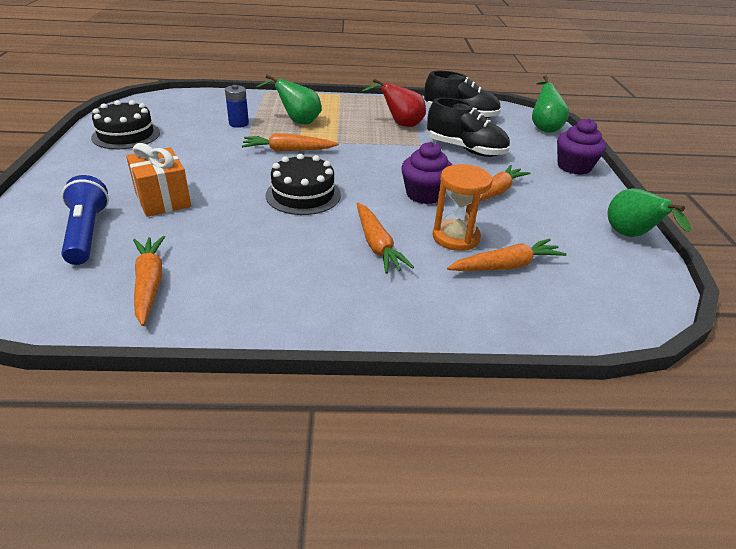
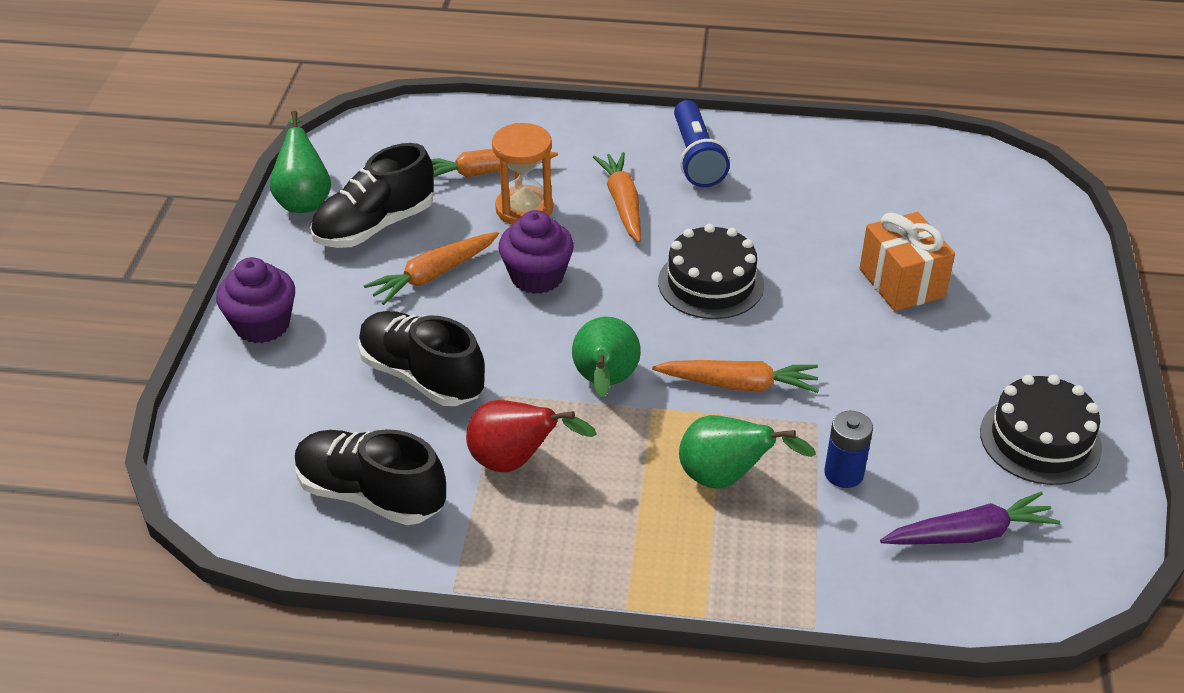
camera: 170 degrees left, 5 degrees up
blue flashlight [61,175,109,265] -> blue flashlight moved to [674,100,730,187]
orange carrot [133,236,165,326] -> none
green pear [532,75,569,133] -> green pear moved to [572,317,641,398]
none -> black shoe [310,143,434,248]
none -> purple carrot [880,492,1060,545]

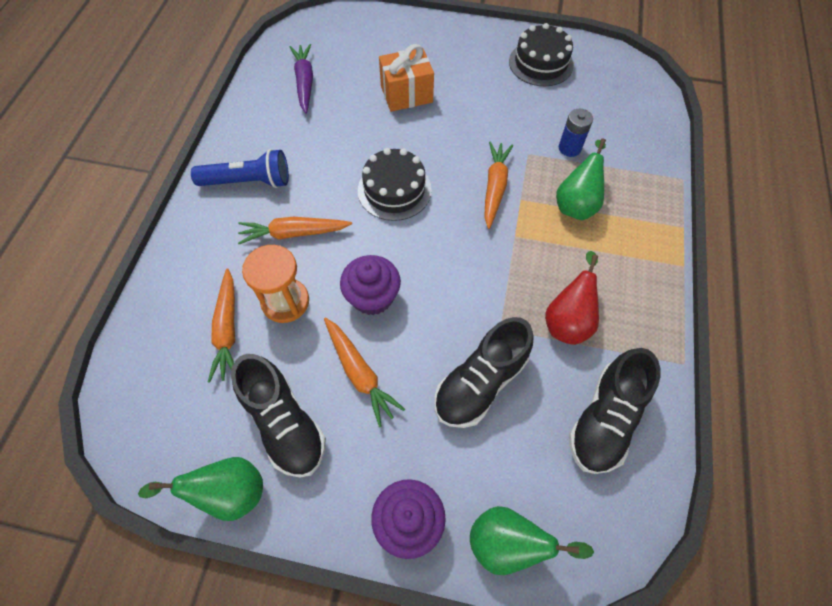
camera: 85 degrees left, 20 degrees up
green pear [572,317,641,398] -> green pear moved to [470,506,594,575]
purple carrot [880,492,1060,545] -> purple carrot moved to [290,44,313,114]

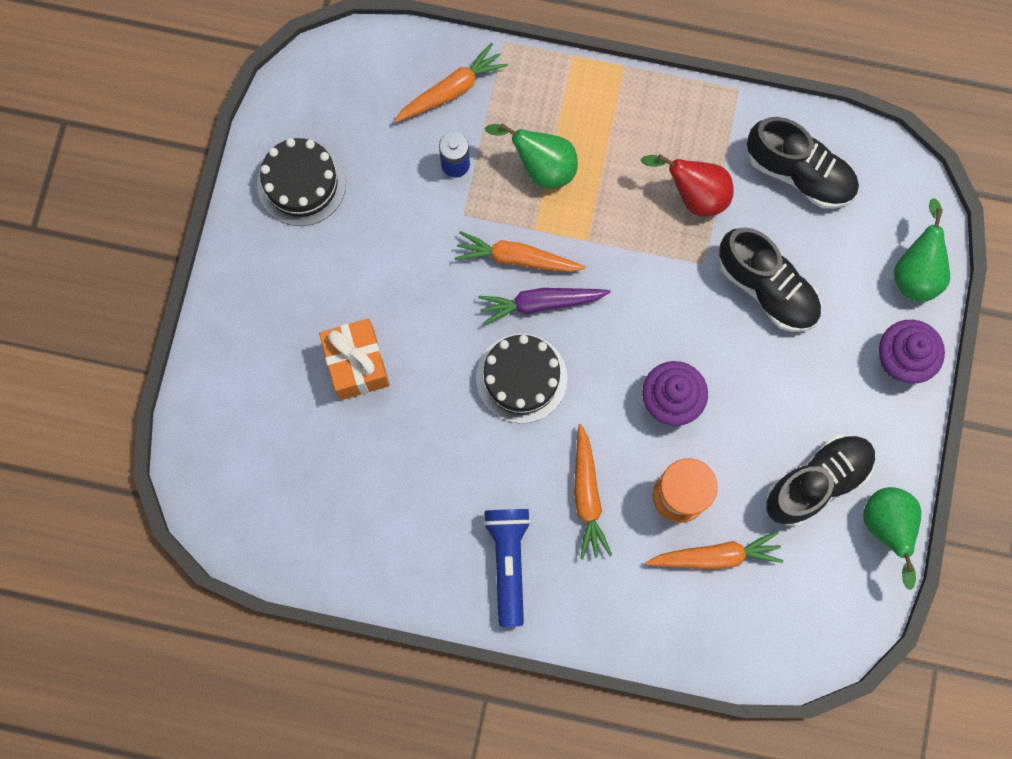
camera: 90 degrees left, 15 degrees up
purple carrot [290,44,313,114] -> purple carrot moved to [478,288,611,325]
orange carrot [324,317,405,427] -> orange carrot moved to [394,43,508,123]

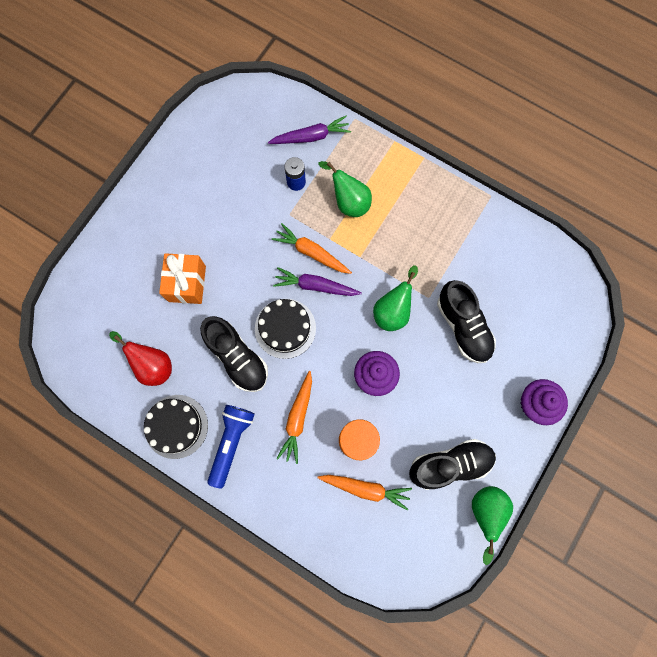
camera: 20 degrees right, 0 degrees up
black cake [257,138,346,226] -> black cake moved to [144,395,208,459]
orange carrot [394,43,508,123] -> purple carrot [268,116,351,144]
red pear [640,155,734,217] -> red pear moved to [109,331,172,386]
black shoe [747,117,859,209] -> black shoe moved to [200,316,268,392]
green pear [894,198,950,302] -> green pear moved to [373,266,418,331]

